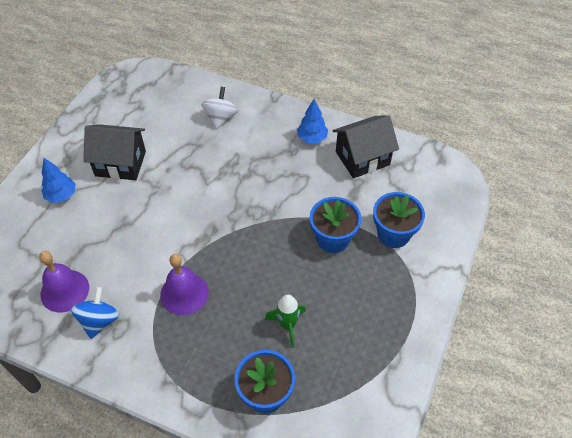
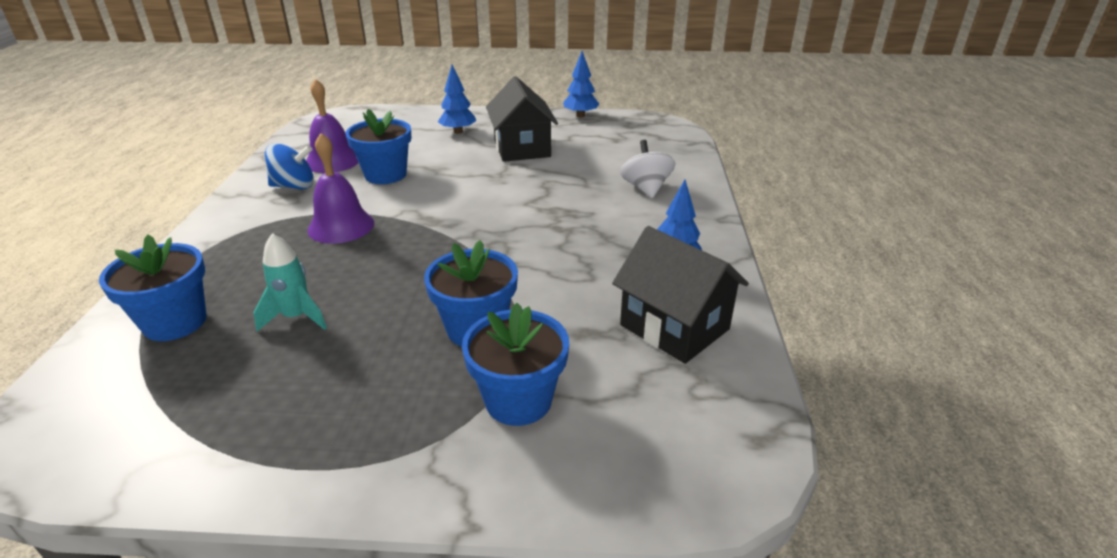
camera: 70 degrees right, 20 degrees down
white spinning top [201,87,238,129] -> white spinning top turned 90 degrees counterclockwise [620,140,675,198]
green rocket [265,295,306,348] -> turquoise rocket [254,233,327,331]
none -> blue flower pot [345,109,411,184]
none -> blue tree [563,51,599,117]

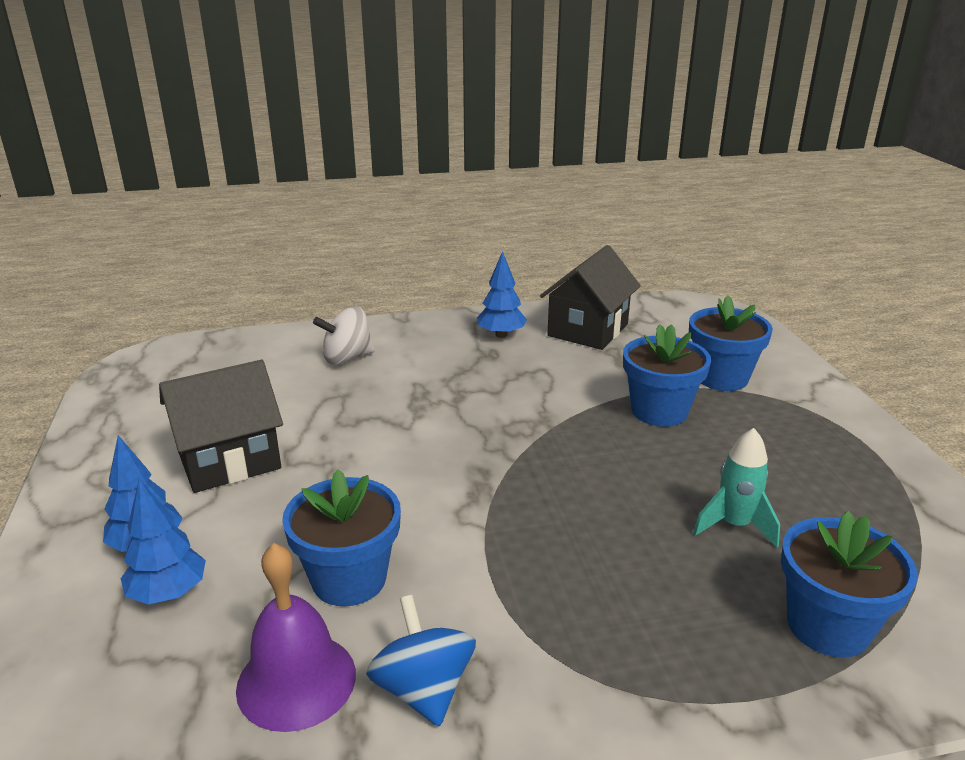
camera: 105 degrees left, 5 degrees down
purple bell [307,133,374,244] -> none
blue tree [563,51,599,117] -> blue tree moved to [121,479,206,605]

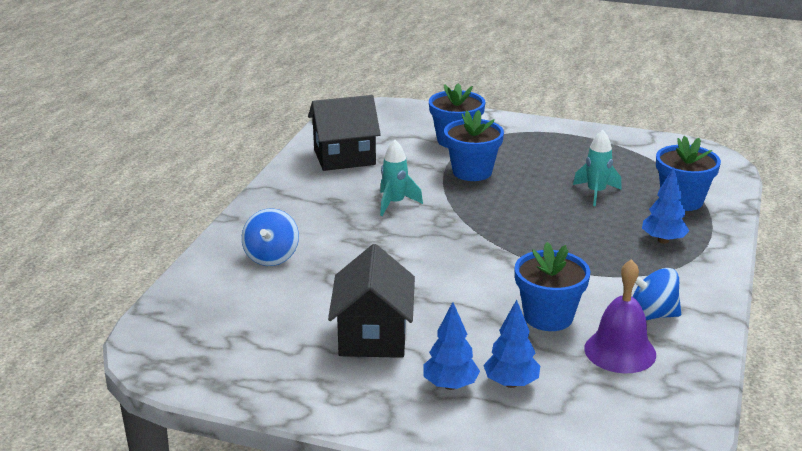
camera: 60 degrees left, 0 degrees up
white spinning top [313,306,375,365] -> blue spinning top [242,208,299,266]
blue tree [477,251,527,338] -> blue tree moved to [642,167,689,244]
black house [540,245,641,350] -> black house turned 75 degrees counterclockwise [308,95,381,171]
none -> turquoise rocket [380,140,423,216]

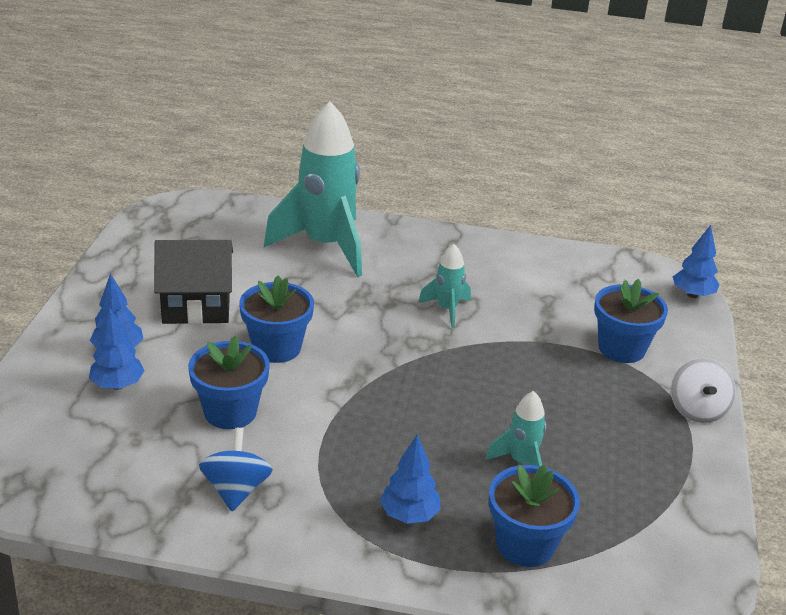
camera: 80 degrees right, 5 degrees up
blue spinning top [242,208,299,266] -> turquoise rocket [264,101,362,277]
black house [308,95,381,171] -> none
blue flower pot [444,110,504,181] -> blue flower pot moved to [239,275,314,363]
purple bell [584,259,656,373] -> none
none -> white spinning top [671,358,736,423]
none -> blue tree [673,225,720,298]

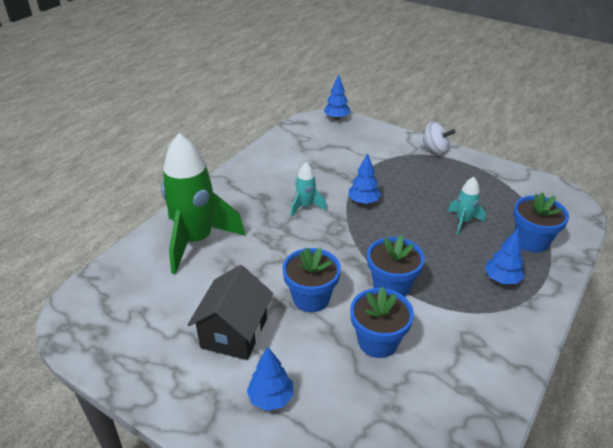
camera: 65 degrees left, 5 degrees up
blue tree [89,307,145,390] -> blue tree moved to [348,153,381,204]
blue spinning top [199,428,273,511] -> none
turquoise rocket [264,101,362,277] -> green rocket [161,133,246,275]
blue flower pot [594,279,668,363] -> blue flower pot moved to [367,235,425,297]

